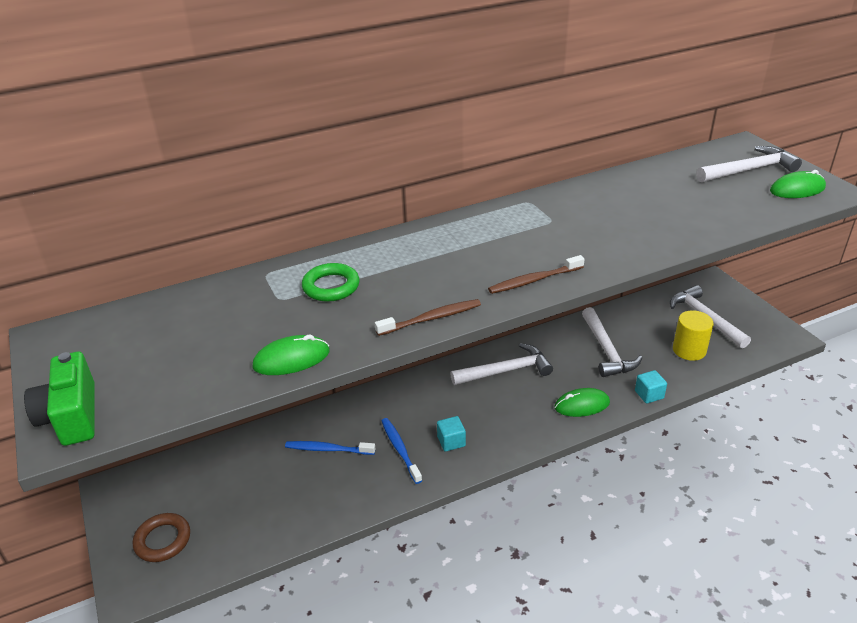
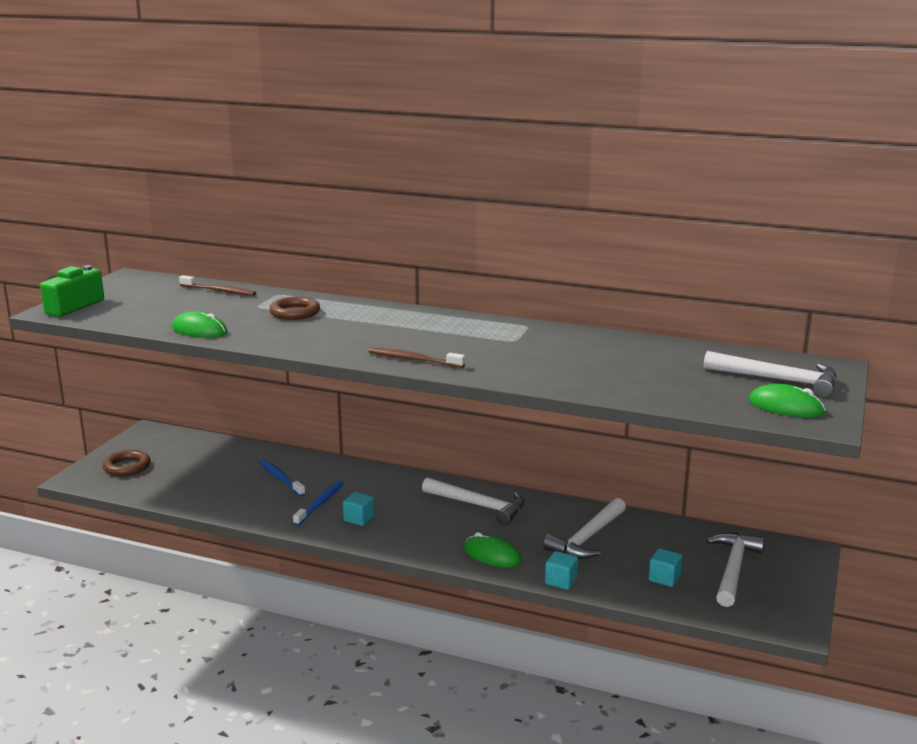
camera: 45 degrees right, 15 degrees down
green ring [302,263,360,302] -> brown ring [269,296,320,320]
brown toothbrush [375,299,481,336] -> brown toothbrush moved to [179,275,256,296]
yellow cylinder [673,310,714,361] -> turquoise cube [649,548,682,587]

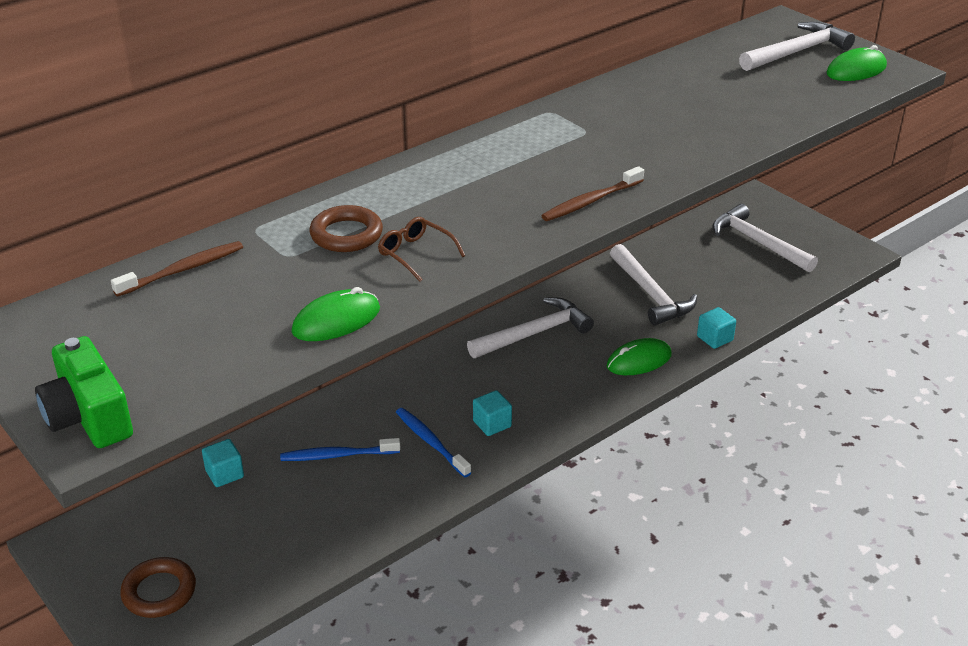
camera: 60 degrees left, 15 degrees up
turquoise cube [649,548,682,587] -> turquoise cube moved to [202,439,244,487]
none -> brown glasses [378,217,465,282]

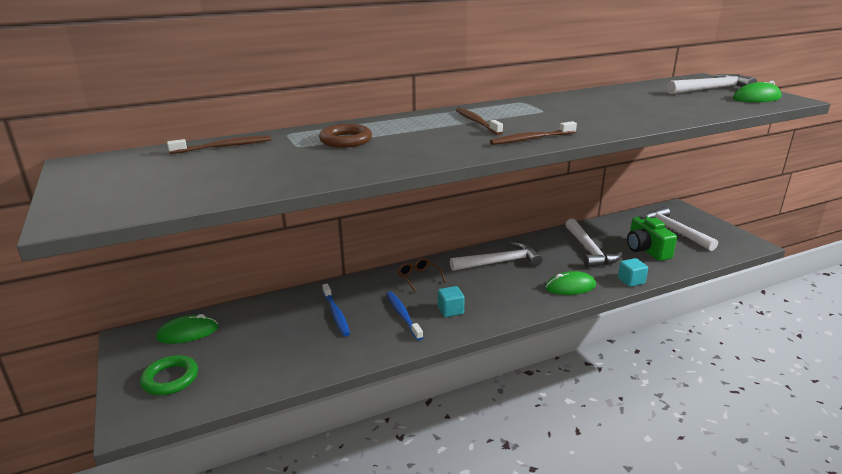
camera: 15 degrees right, 10 degrees down
green camera [35,336,133,448] -> green camera moved to [627,215,677,261]
brown ring [120,557,196,618] -> green ring [140,355,198,395]
turquoise cube [202,439,244,487] -> none
blue toothbrush [280,438,401,461] -> blue toothbrush turned 120 degrees counterclockwise [322,283,350,336]
green mouse [291,287,380,341] -> green mouse moved to [156,314,218,344]
brown glasses [378,217,465,282] -> brown glasses moved to [397,258,446,293]
none -> brown toothbrush [456,108,503,135]

